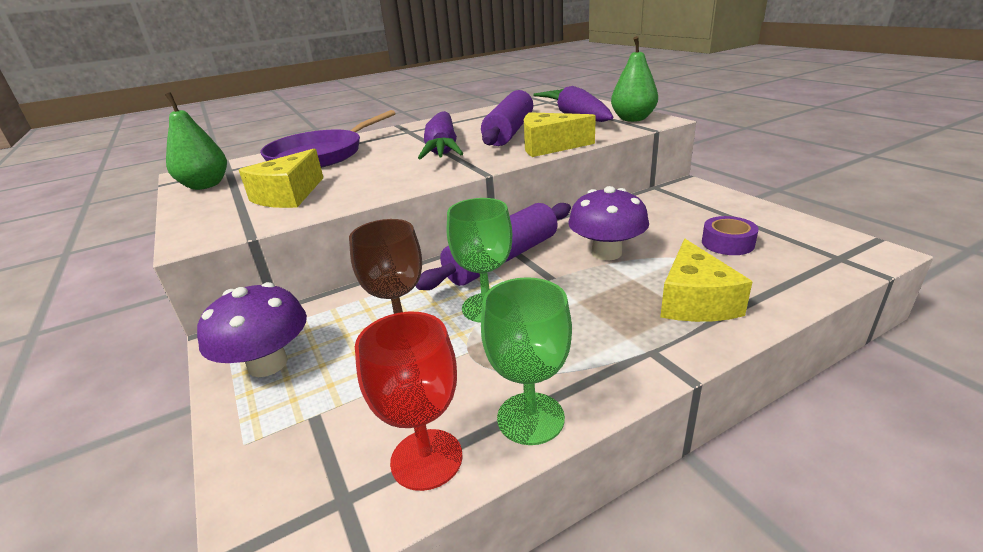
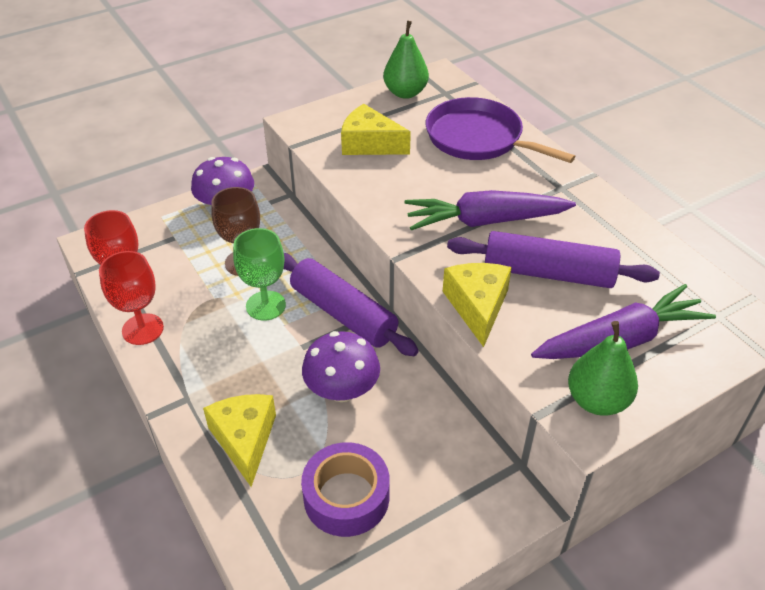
camera: 85 degrees right, 15 degrees up
green goblet [481,277,572,445] -> red goblet [99,251,164,345]
yellow cheese [660,239,753,322] -> yellow cheese turned 75 degrees clockwise [203,394,276,487]
purple tape [702,216,759,255] -> purple tape [301,442,390,537], size x1.58

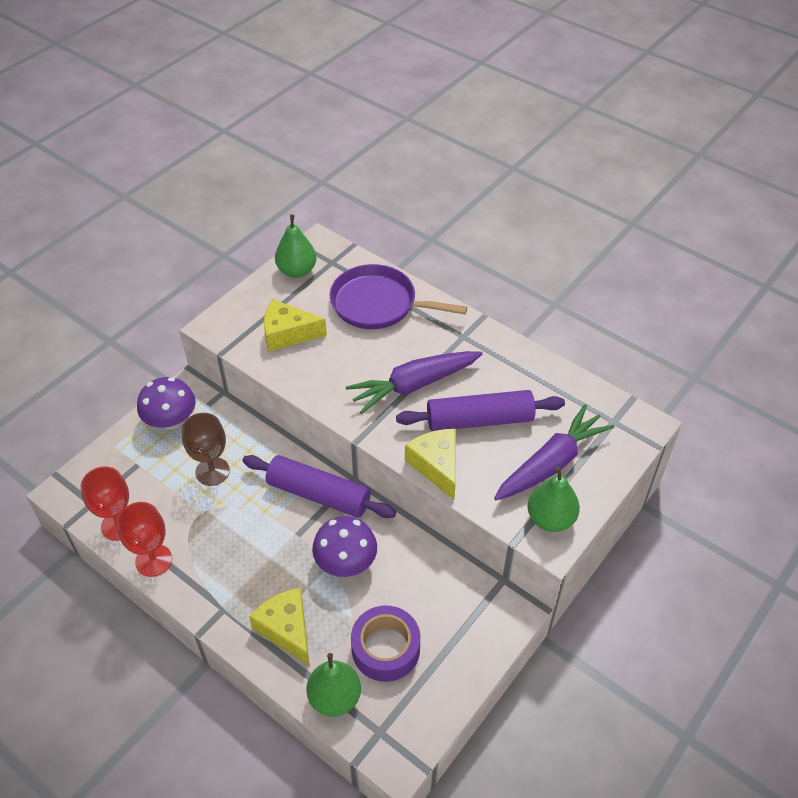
camera: 20 degrees left, 5 degrees up
green goblet [233,228,286,320] -> none
none -> green pear [306,653,361,717]

